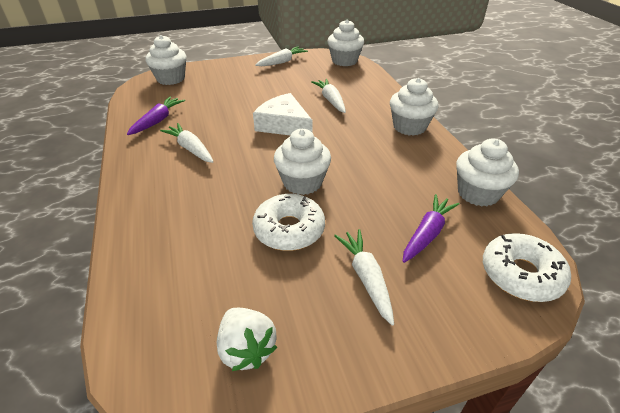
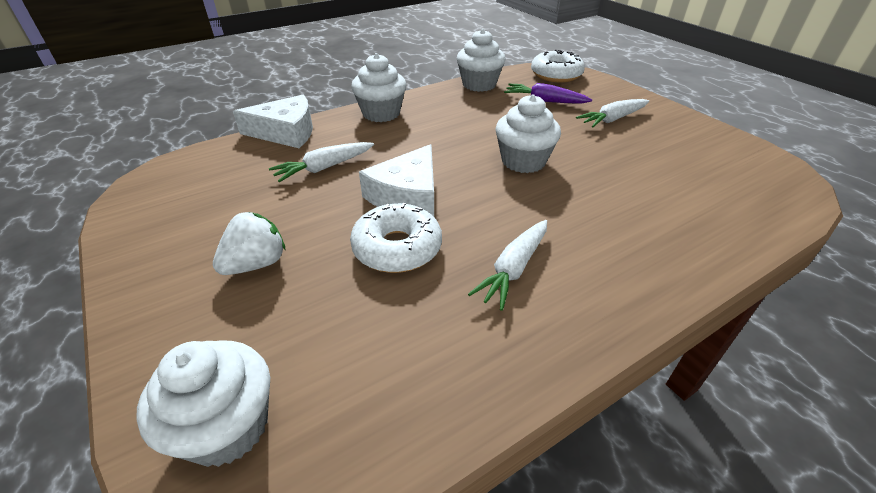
camera: 105 degrees left, 0 degrees up
purple carrot [127,97,185,135] -> none
white strawberry [217,308,277,371] -> white strawberry moved to [213,212,286,275]
white donut [252,194,325,251] -> white donut moved to [350,203,442,273]
white carrot [255,46,308,66] -> none
white cupcake [327,19,364,66] -> none
none -> white cheese [233,95,313,148]

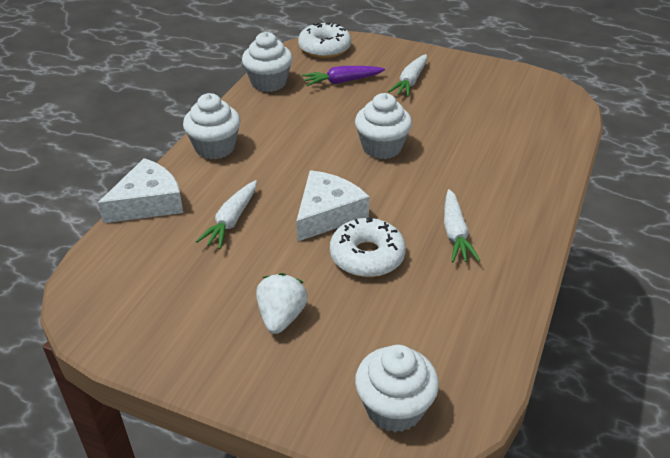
camera: 35 degrees left, 0 degrees up
white cheese [359,144,434,216] -> white cheese turned 135 degrees counterclockwise [296,170,370,242]

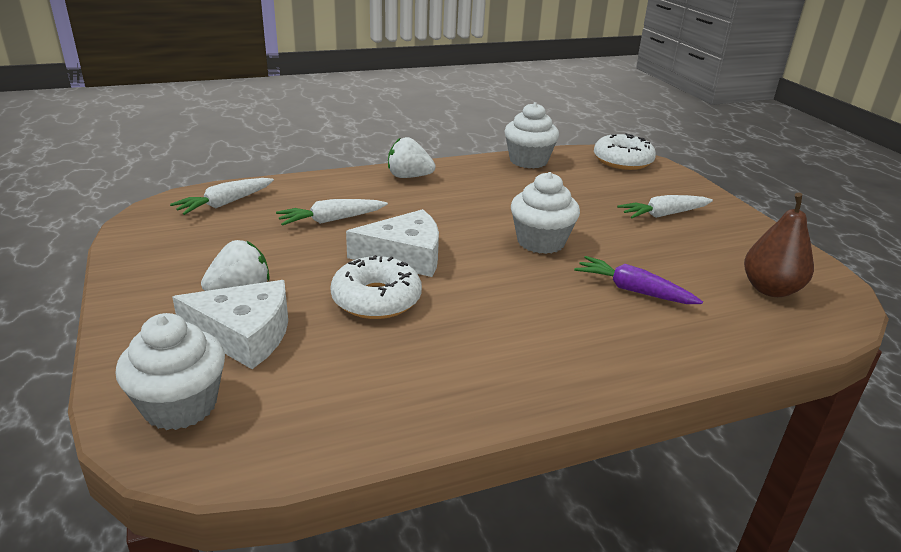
camera: 45 degrees right, 10 degrees down
white cheese [98,158,183,223] -> white cheese moved to [172,280,288,369]
white cupcake [183,93,241,159] -> white strawberry [388,137,436,178]
purple carrot [302,66,385,86] -> purple carrot moved to [574,256,703,304]
white carrot [444,189,480,262] -> white carrot moved to [170,178,274,215]
none -> brown pear [744,192,814,297]

